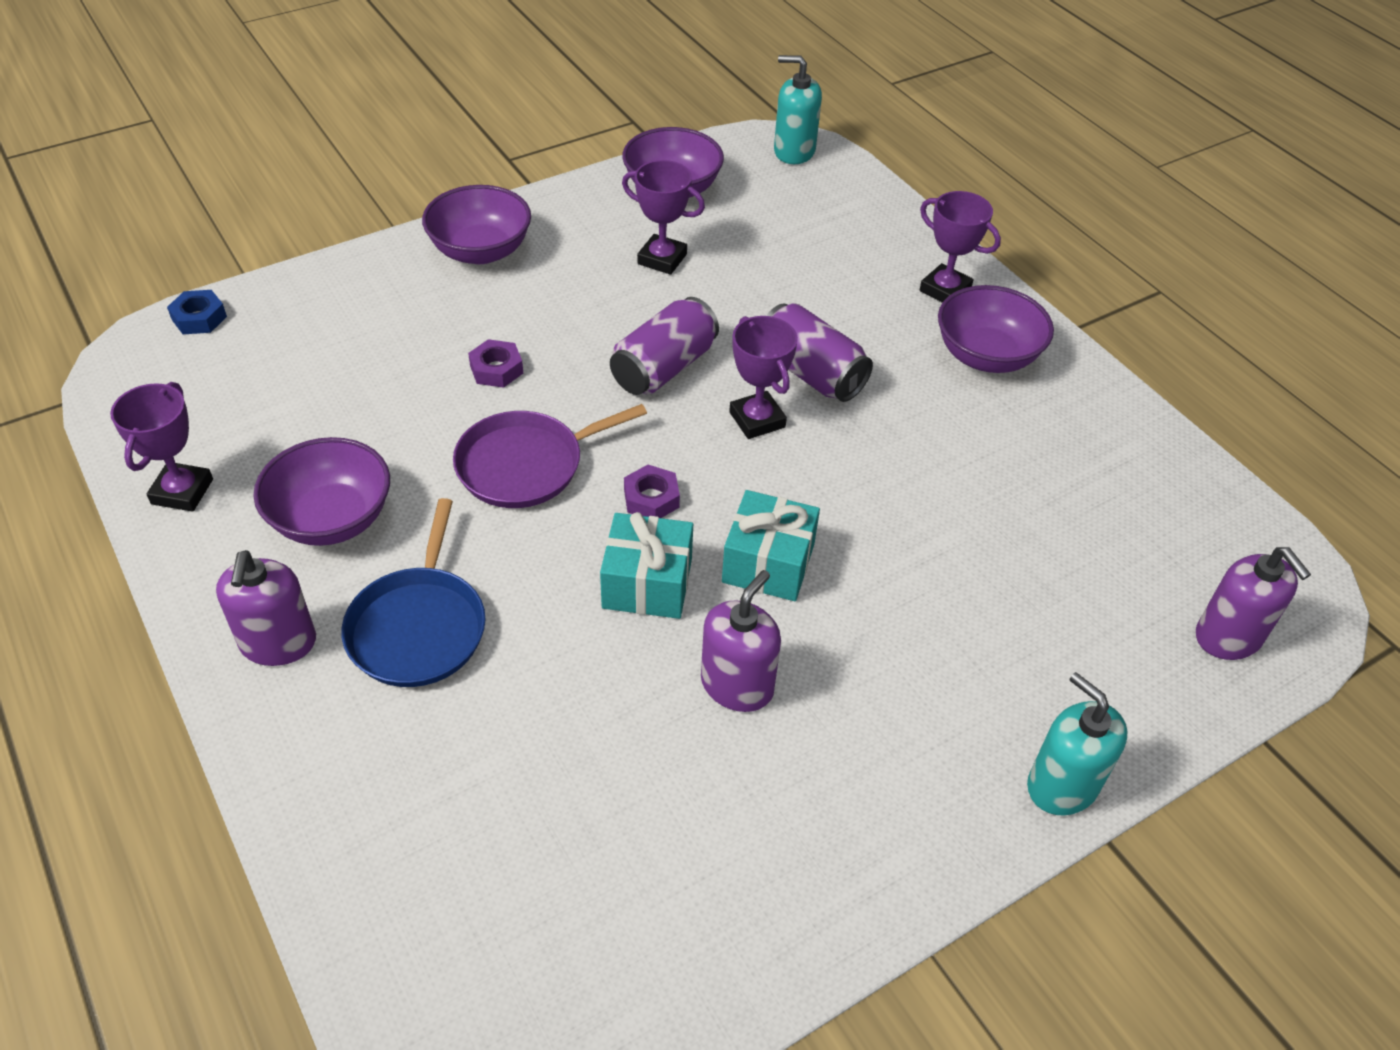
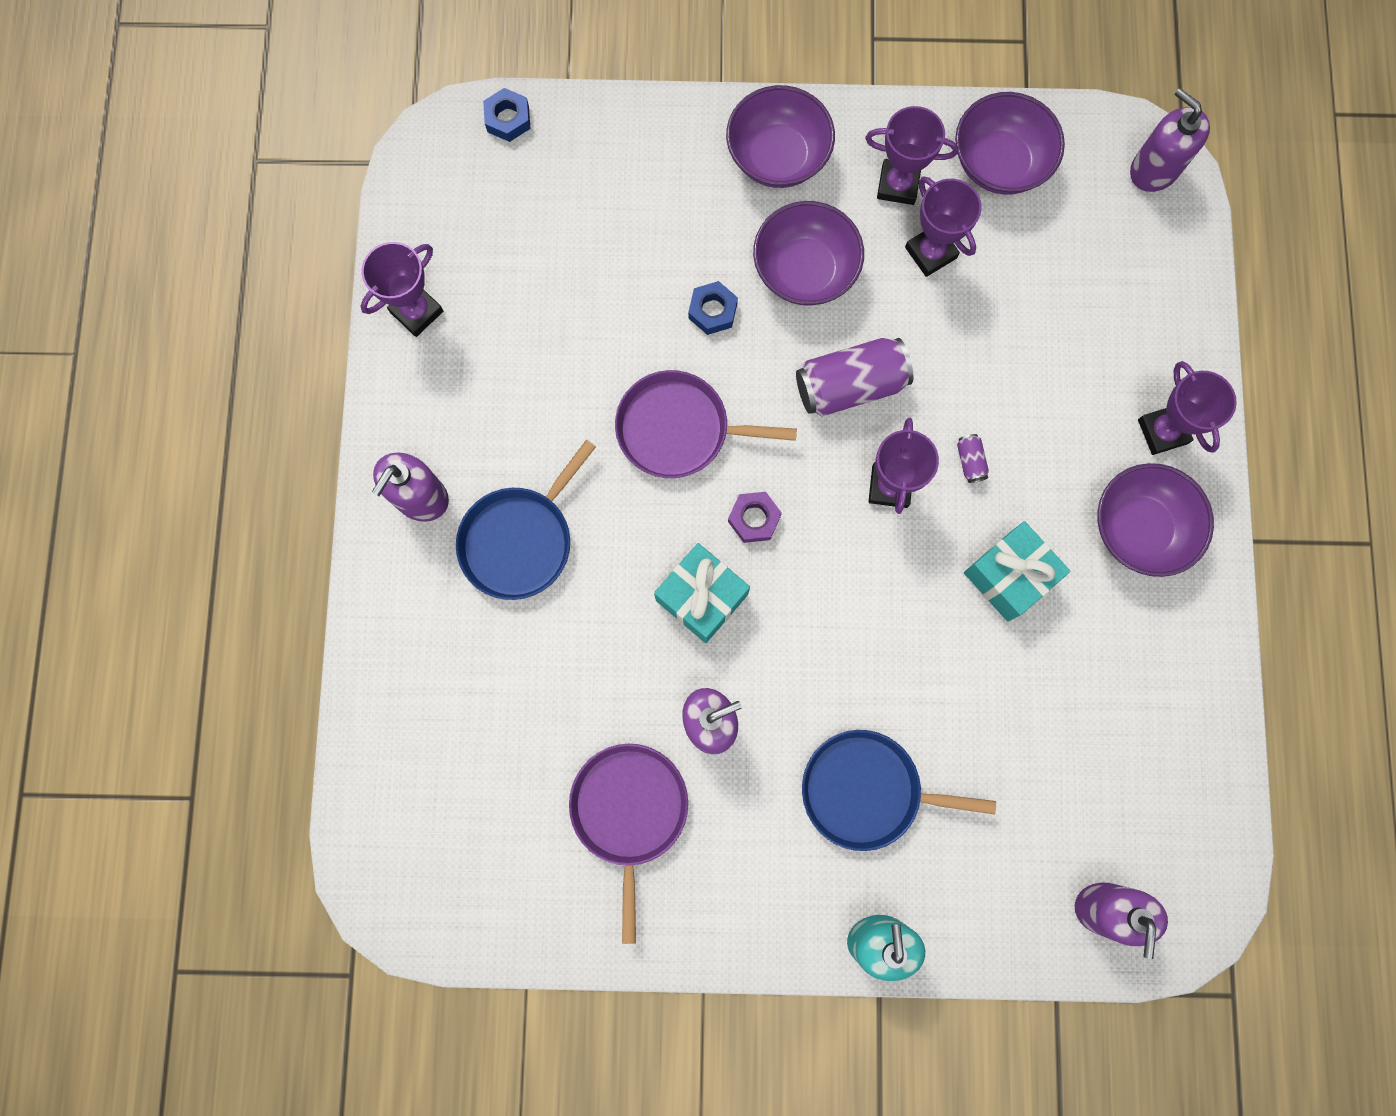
camera: 35 degrees right, 30 degrees up
purple bowl [253,437,390,546] -> purple bowl moved to [753,201,864,306]
purple nut [468,339,523,388] -> blue nut [688,281,738,335]
turquoise gift [722,490,820,601] -> turquoise gift moved to [964,521,1070,622]
purple can [766,303,873,402] -> purple can [957,434,989,483], size x0.42
turquoise soap dispenser [774,55,822,164] -> purple soap dispenser [1130,88,1210,192]
none -> purple pan [569,744,688,944]
none -> blue pan [802,730,996,851]
none -> purple trophy [865,106,959,205]

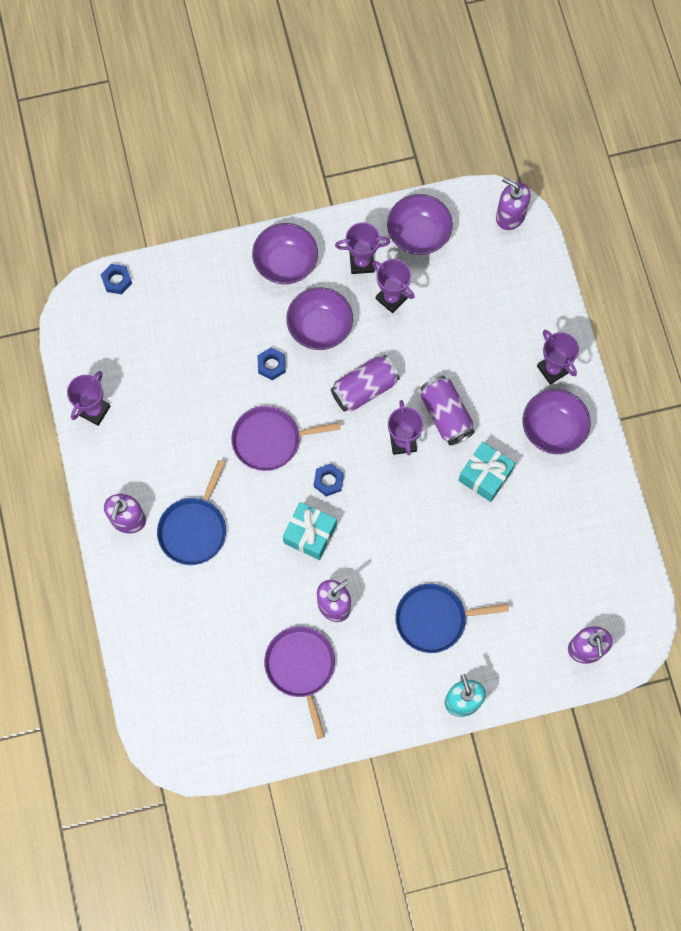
camera: 15 degrees left, 5 degrees down
purple nut [728,492,782,543] -> blue nut [314,463,344,497]
purple can [957,434,989,483] -> purple can [420,376,475,445], size x2.38

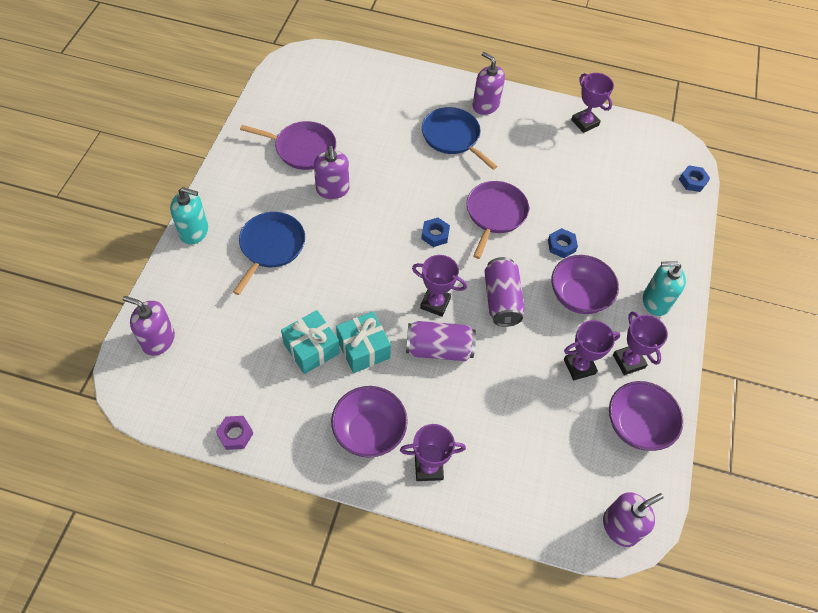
camera: 115 degrees right, 15 degrees down
purple bowl [252,223,318,284] -> turquoise soap dispenser [643,262,686,316]
turquoise gift [283,502,337,560] -> turquoise gift moved to [281,310,340,374]
purple trophy [335,222,390,274] -> purple trophy turned 45 degrees counterclockwise [613,311,668,375]
none -> purple nut [216,416,253,450]

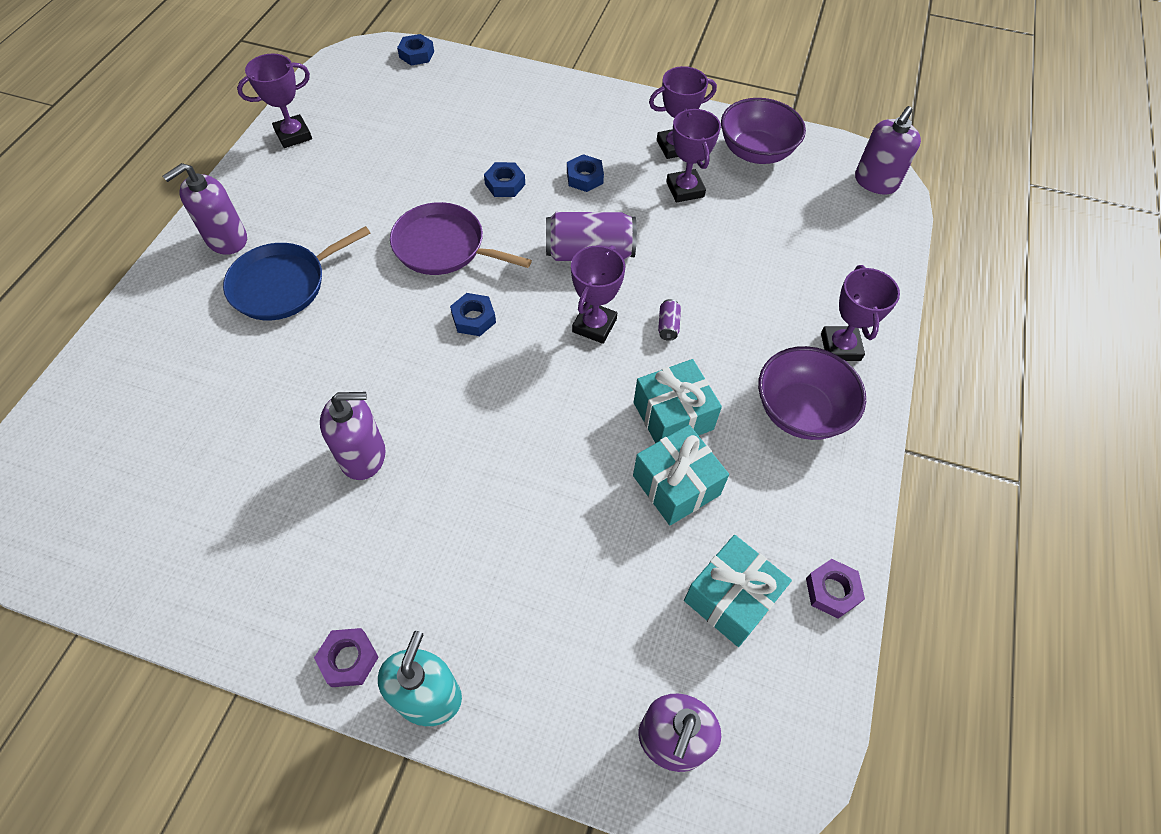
camera: 85 degrees left, 0 degrees up
blue pan [233,212,305,295] -> none
purple pan [240,121,336,170] -> none
purple can [406,321,476,361] -> purple can [658,299,681,341], size x0.42
purple bowl [552,255,619,314] -> blue nut [567,154,604,192]
purple soap dispenser [603,492,664,547] -> purple soap dispenser turned 120 degrees counterclockwise [855,106,921,194]
turquoise soap dispenser [643,262,686,316] -> none
none -> purple nut [314,628,379,687]
none -> turquoise gift [684,535,792,647]

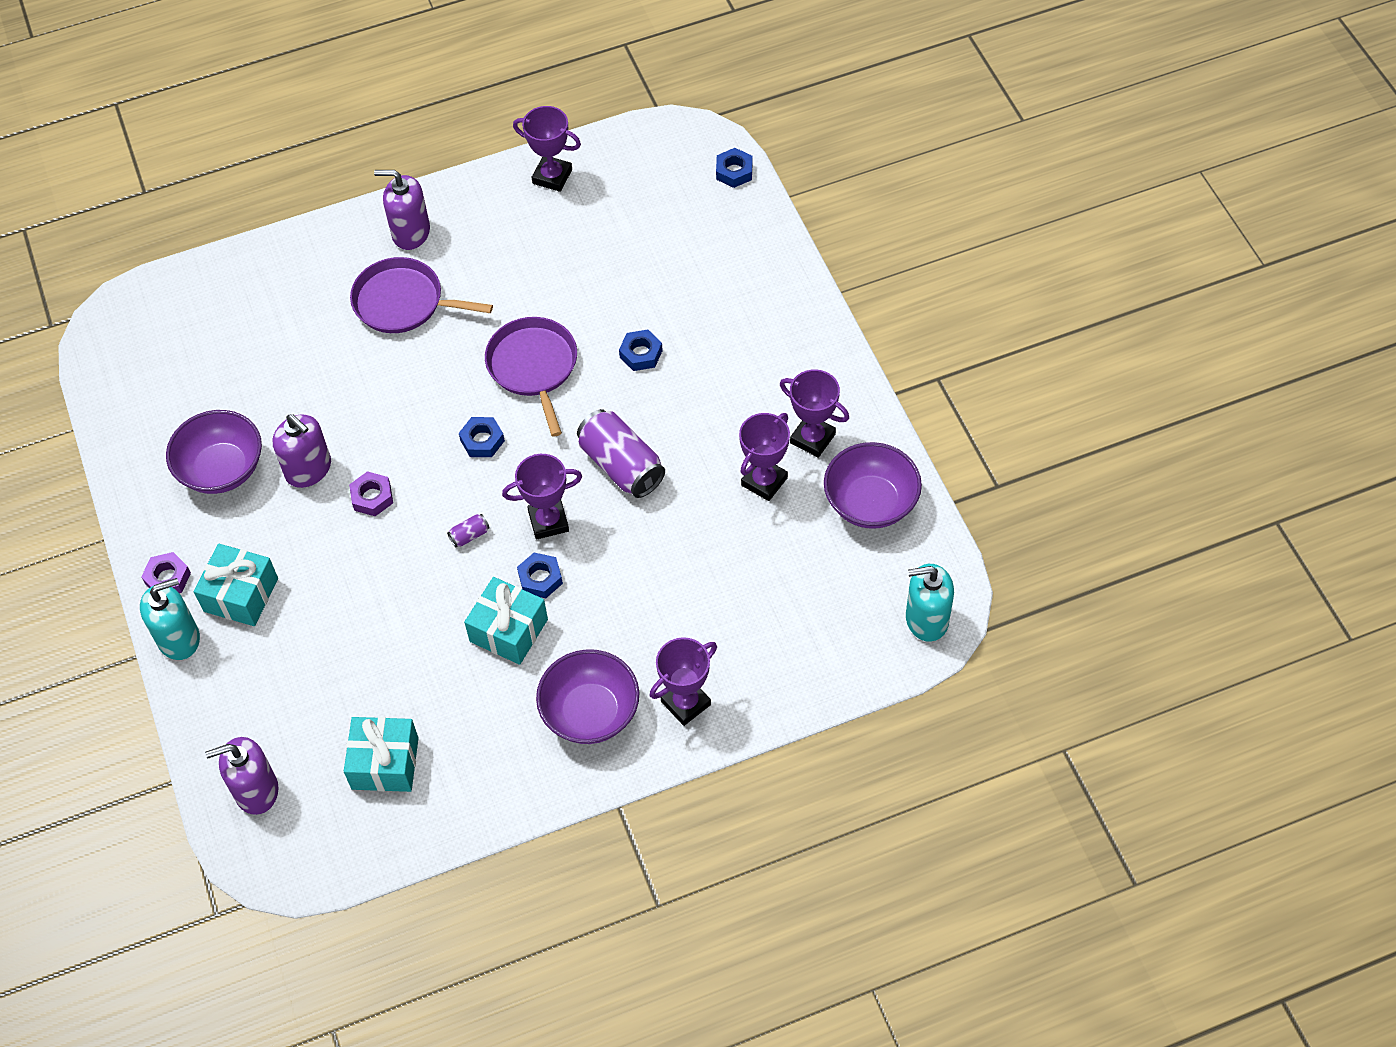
camera: 55 degrees right, 0 degrees up
blue pan [223,226,370,320] -> purple pan [350,257,493,333]
blue nut [567,154,604,192] -> blue nut moved to [517,553,563,599]
turquoise gift [633,425,729,526] -> turquoise gift moved to [194,543,278,626]
purple can [658,299,681,341] -> purple can moved to [447,514,490,547]
purple nut [806,559,865,619] -> purple nut moved to [349,471,393,516]
purple soap dispenser [855,106,921,194] -> turquoise soap dispenser [906,564,954,642]
none -> purple bowl [166,410,262,494]

